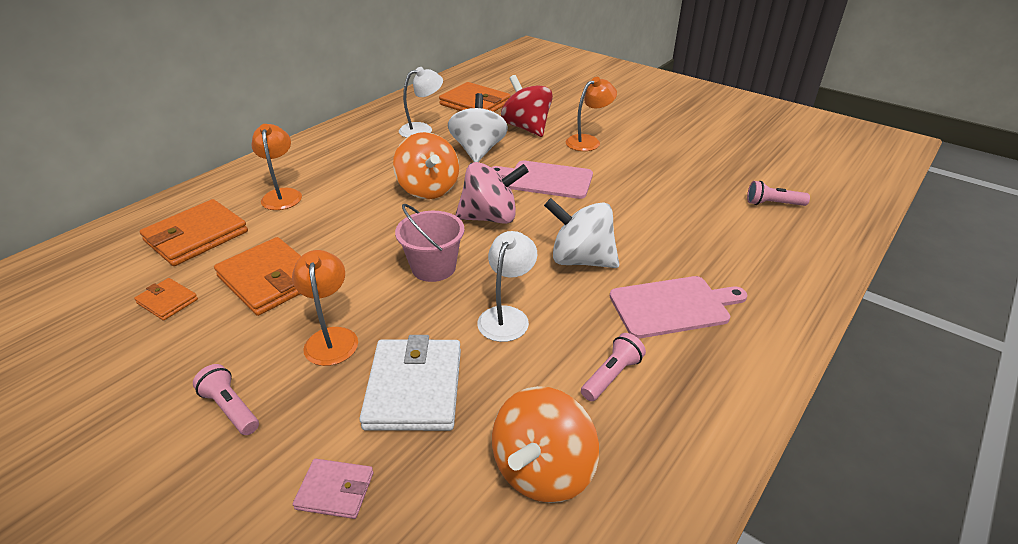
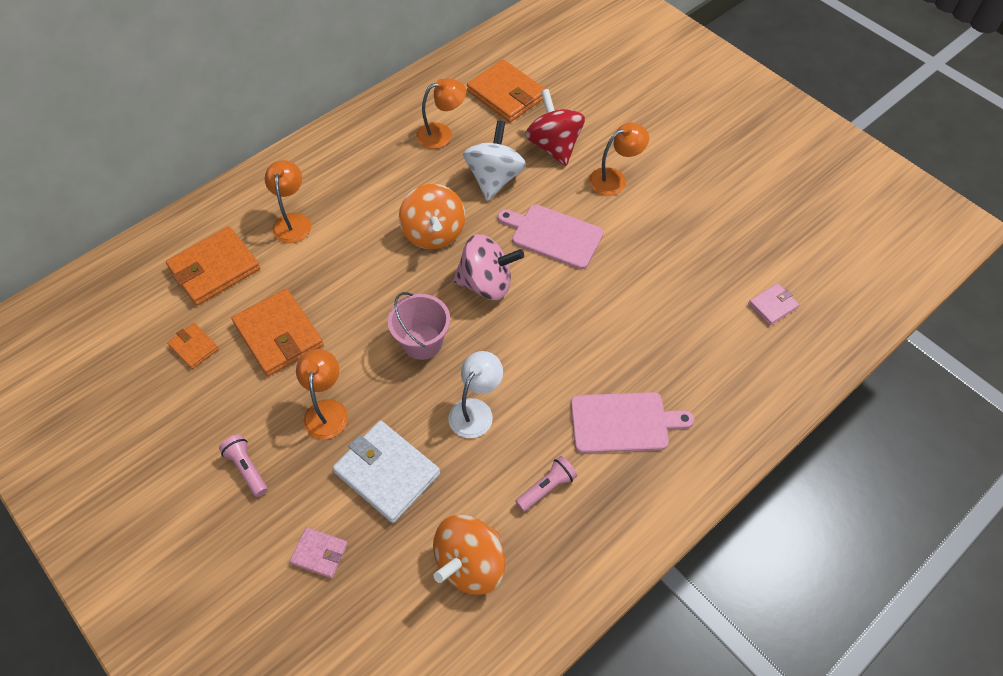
camera: 10 degrees right, 20 degrees up
white wallet [359,335,461,431] -> white wallet turned 60 degrees counterclockwise [332,420,440,523]
white lamp [399,67,443,138] -> orange lamp [416,78,466,149]
white spinning top [544,198,619,268] -> none
pink flashlight [747,181,810,206] -> pink wallet [748,283,800,325]

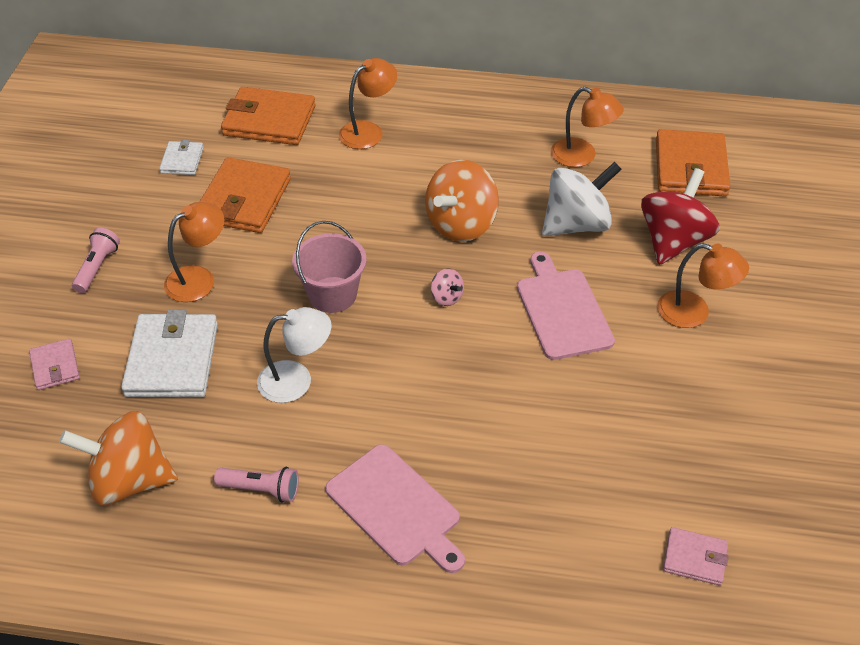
camera: 50 degrees right, 10 degrees down
orange wallet [167,323,219,369] -> white wallet [159,140,204,175]
pink spinning top [452,234,524,300] -> pink spinning top [431,268,464,306], size x0.44

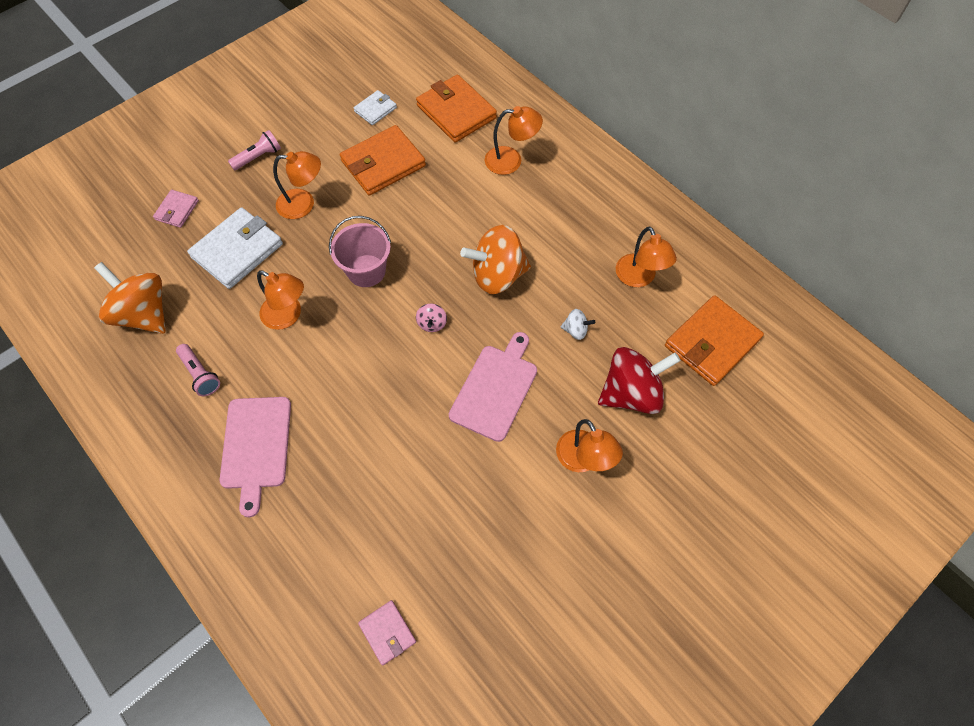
camera: 40 degrees right, 15 degrees up
white lamp [257,307,331,403] -> orange lamp [257,270,304,330]
white spinning top [542,162,622,236] -> white spinning top [561,309,595,340], size x0.44

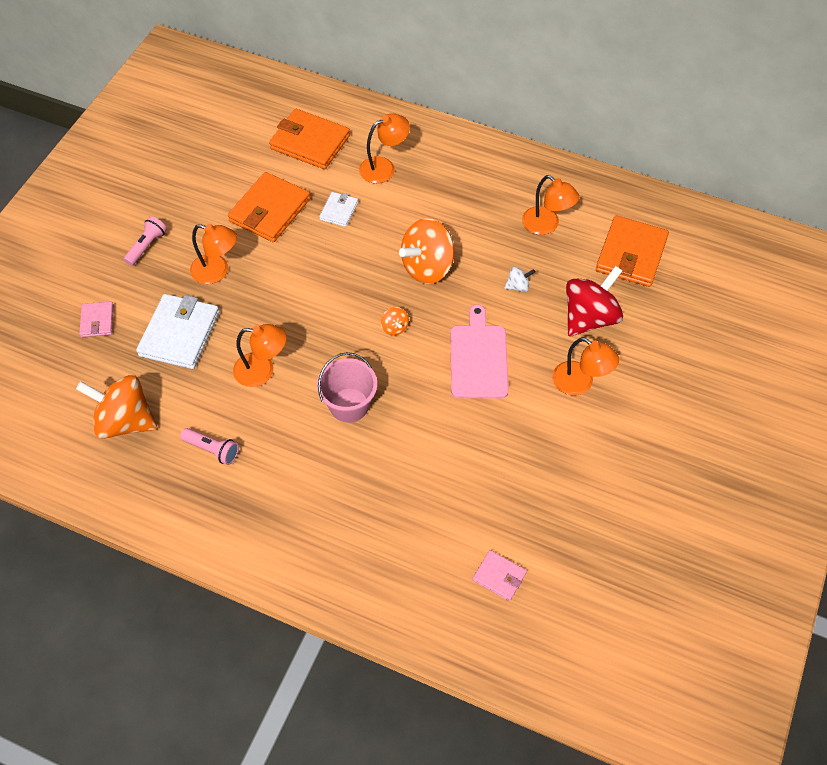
camera: 25 degrees left, 5 degrees down
pink cutting board [220,397,291,517] -> none
orange lamp [273,151,321,219] -> orange lamp turned 45 degrees clockwise [190,224,237,284]
pink bucket [329,216,391,287] -> pink bucket moved to [317,352,377,423]
white wallet [354,90,397,125] -> white wallet moved to [319,192,358,227]
pink spinning top [416,303,447,332] -> orange spinning top [381,307,409,335]

